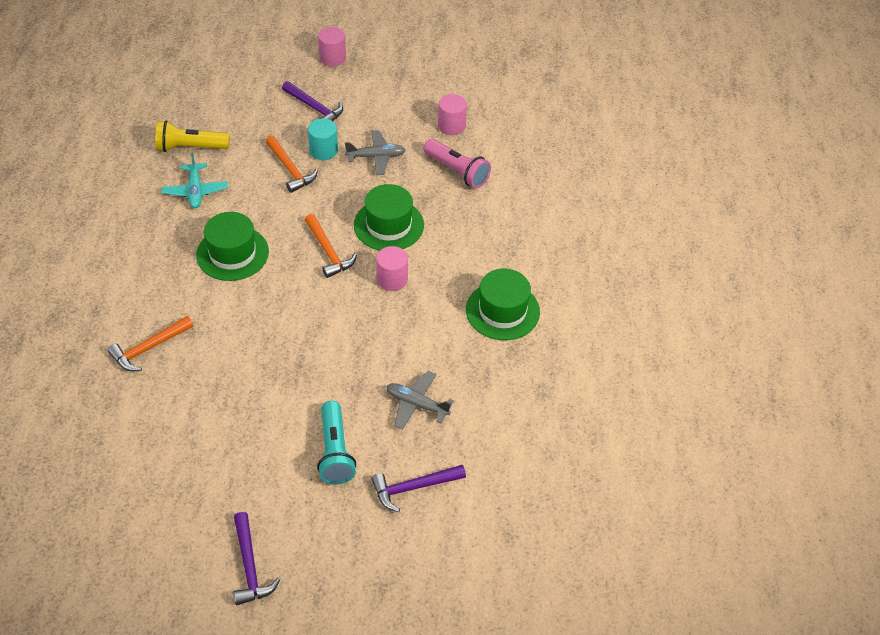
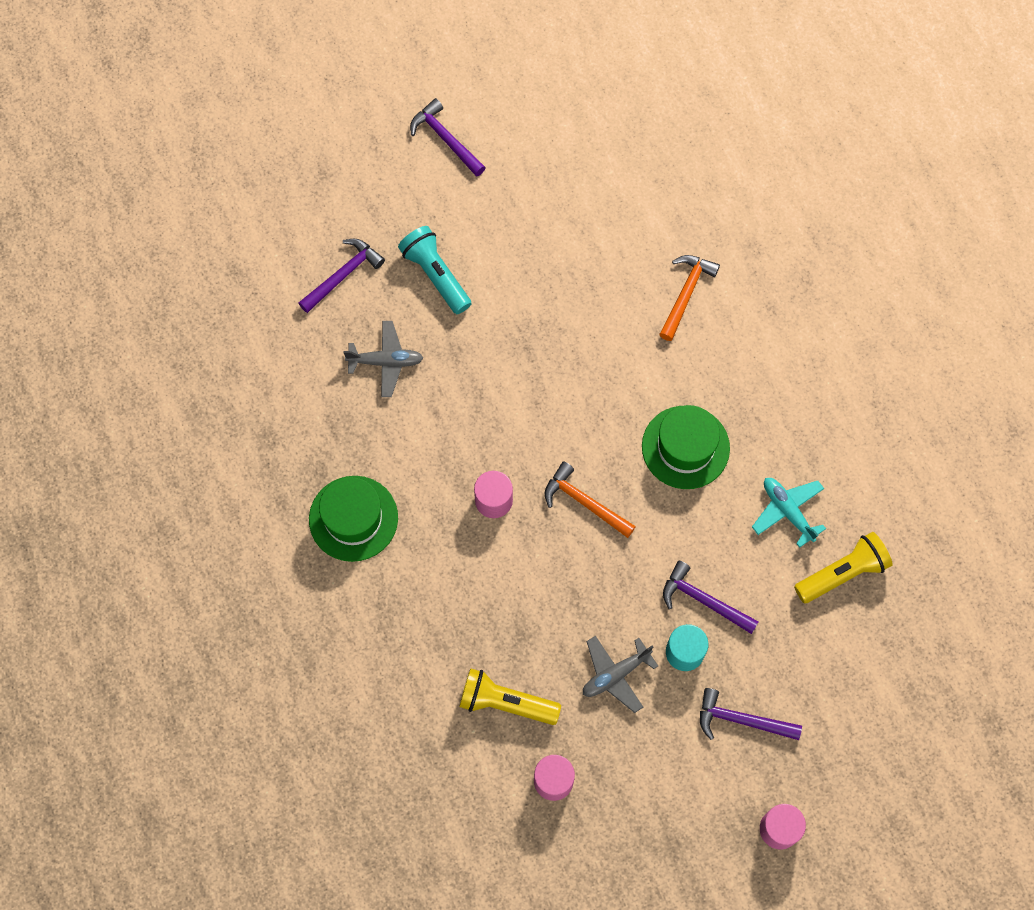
camera: 155 degrees right, 20 degrees up
orange hammer [266,136,318,193] -> purple hammer [663,561,759,634]
green hat [354,184,424,250] -> none
pink flashlight [423,139,491,188] -> yellow flashlight [459,668,561,725]

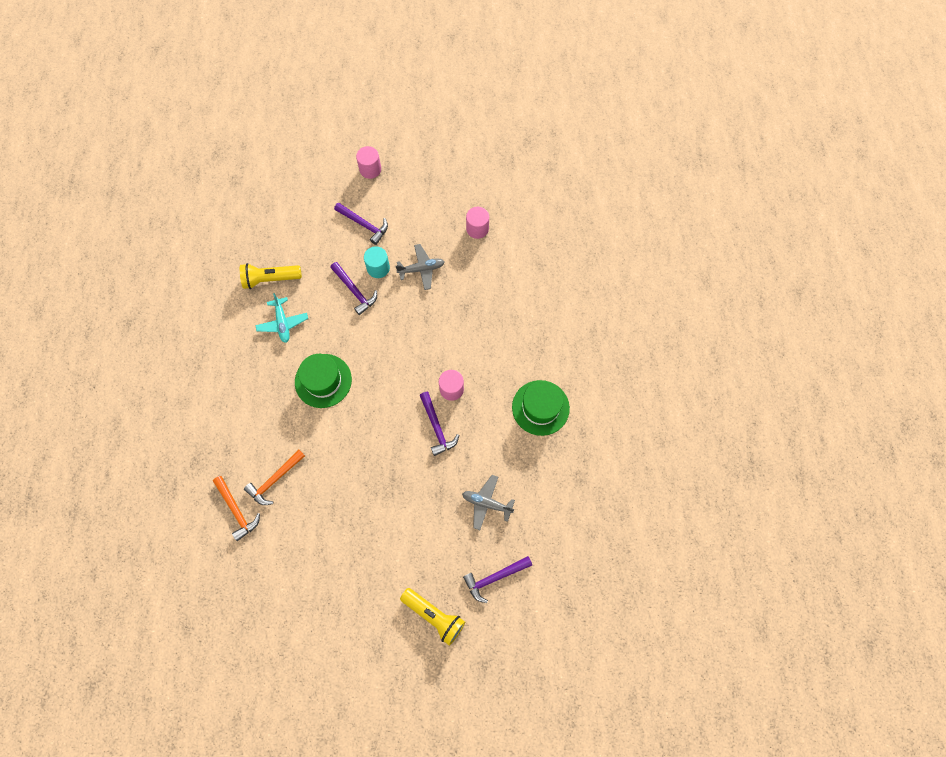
camera: 160 degrees left, 0 degrees up
turquoise flashlight [398,226,472,314] -> none
purple hammer [410,98,486,177] -> purple hammer moved to [420,392,459,456]
yellow flashlight [459,668,561,725] -> yellow flashlight moved to [400,588,465,646]
orange hammer [545,461,636,538] -> orange hammer moved to [213,476,260,541]

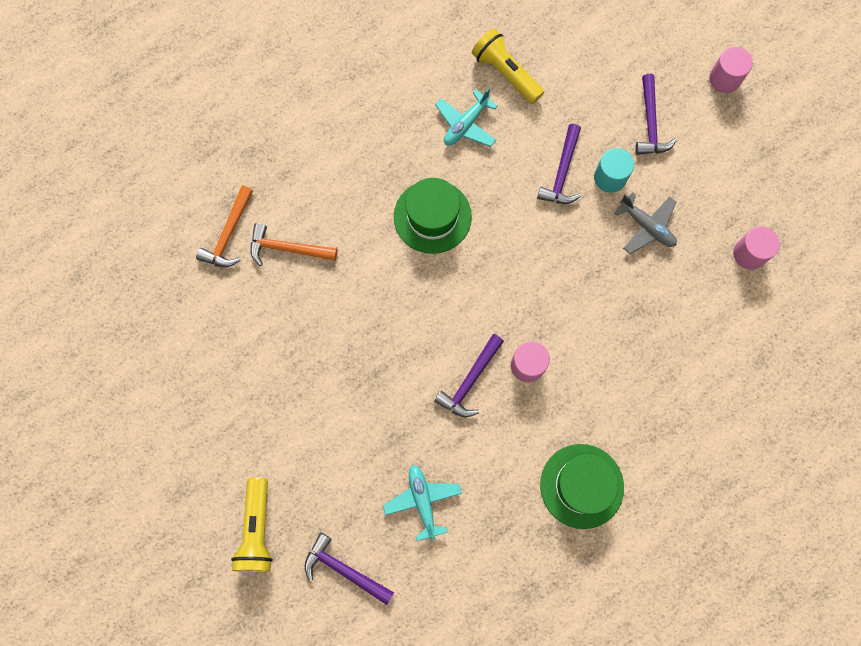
camera: 55 degrees right, 5 degrees up
grey plane [462,475,515,530] -> turquoise plane [383,465,462,541]

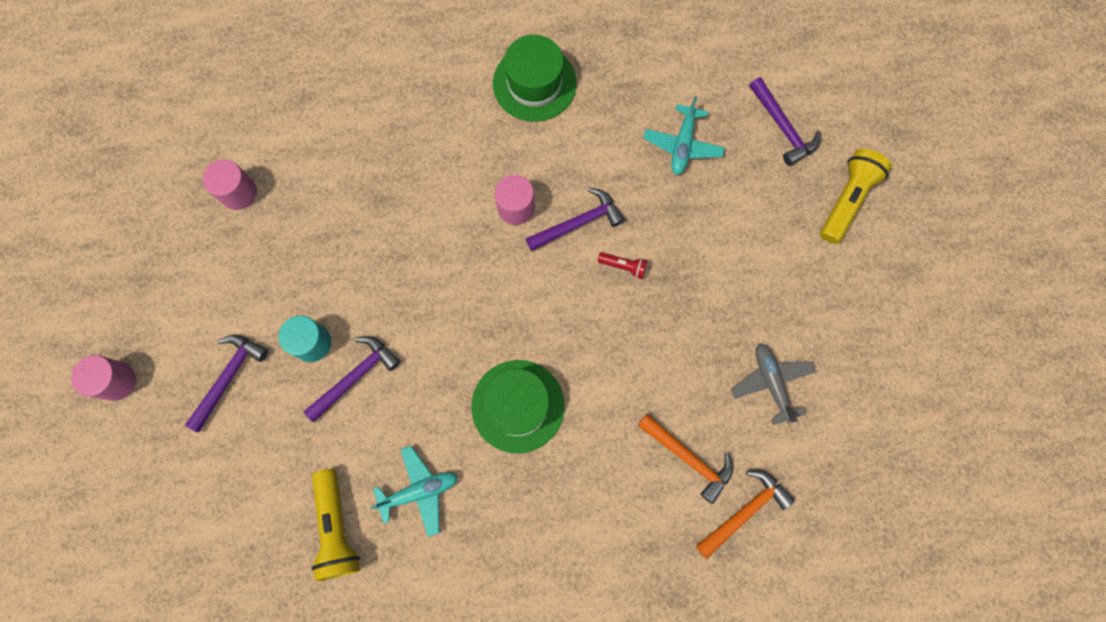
camera: 150 degrees left, 0 degrees up
grey plane [614,192,677,254] -> grey plane moved to [731,343,816,425]
none -> red flashlight [598,252,648,279]

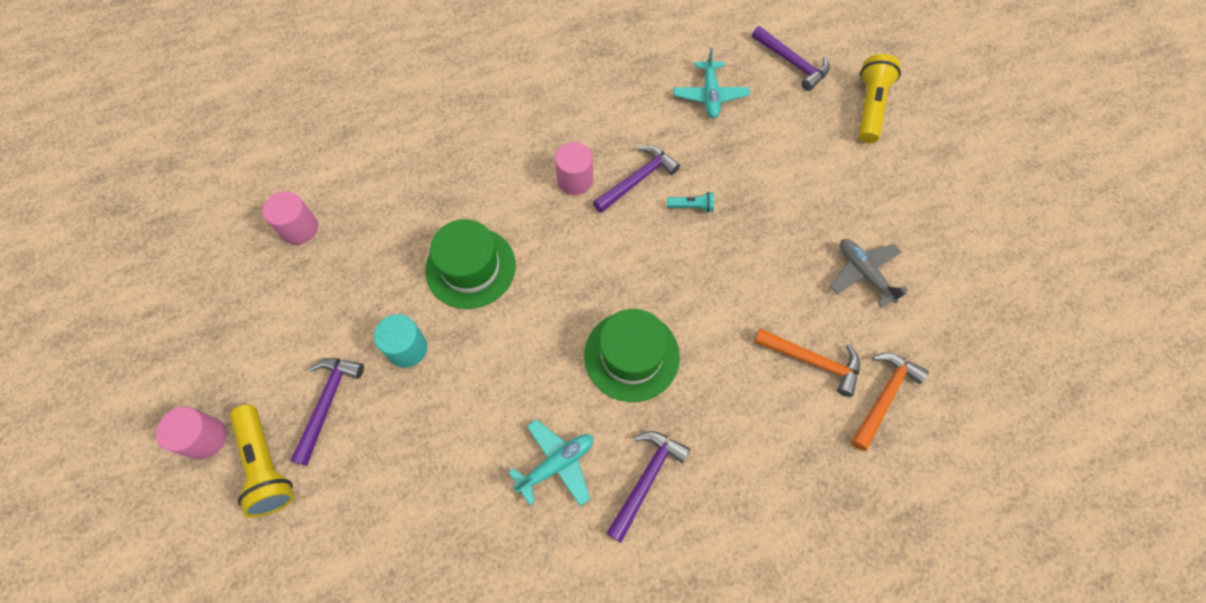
camera: 15 degrees left, 10 degrees down
purple hammer [304,336,401,422] -> purple hammer moved to [606,431,690,543]
yellow flashlight [312,469,360,581] -> yellow flashlight moved to [230,404,294,518]
green hat [493,35,577,122] -> green hat moved to [425,219,516,309]
red flashlight [598,252,648,279] -> turquoise flashlight [667,192,714,213]

